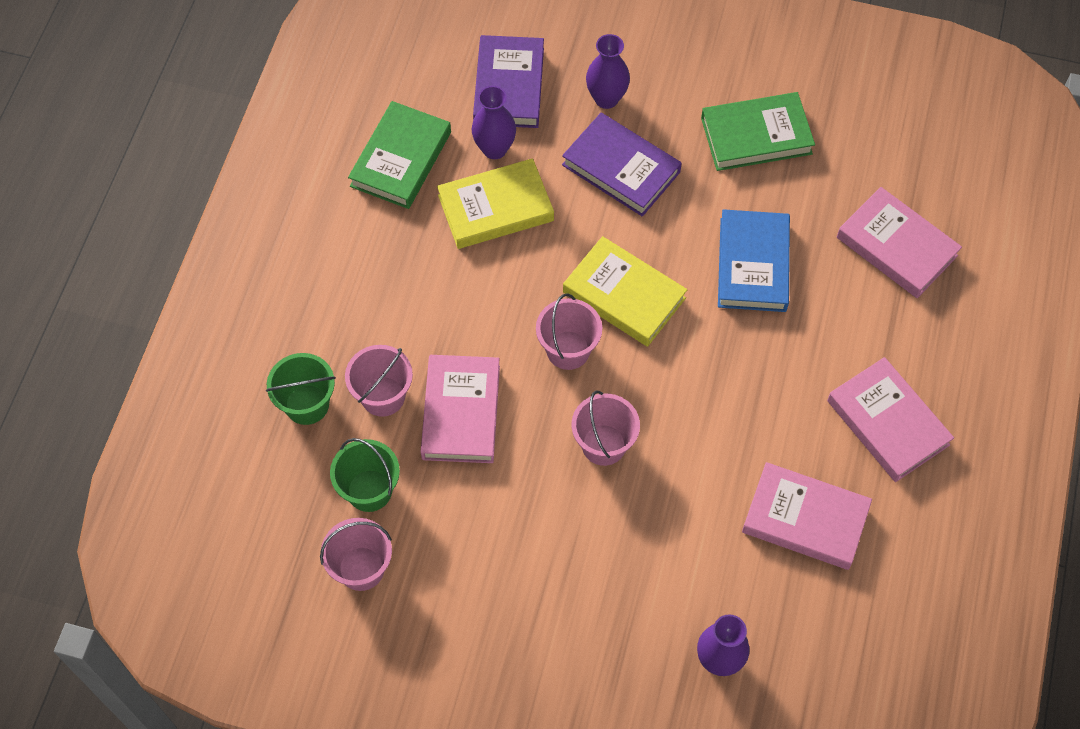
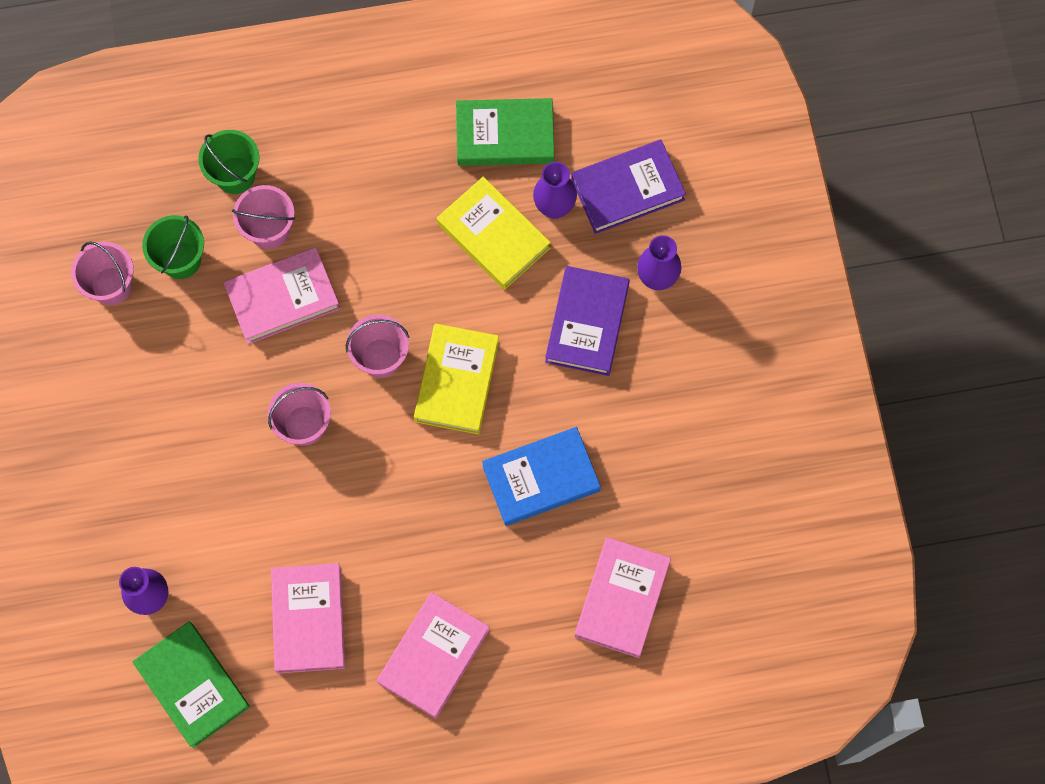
camera: 65 degrees right, 10 degrees up
green book [701,92,815,171] -> green book moved to [132,621,250,748]

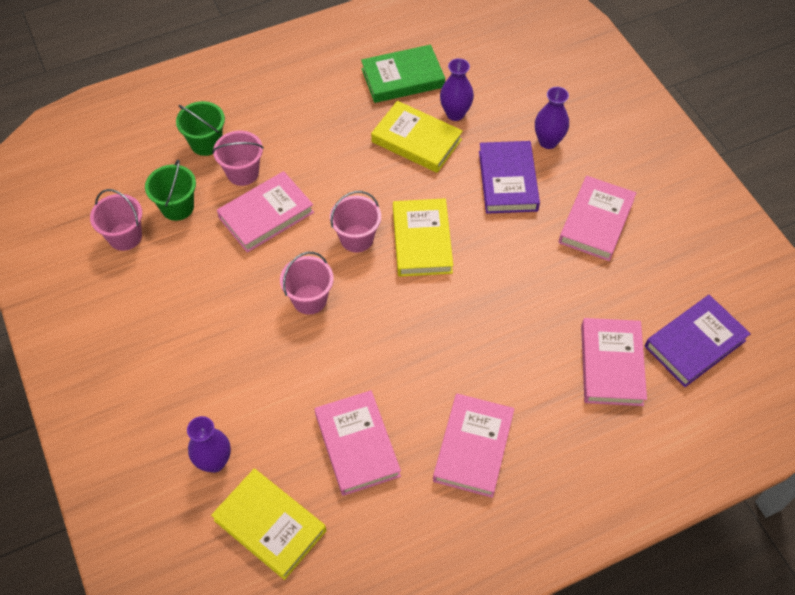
camera: 15 degrees left, 15 degrees down
green book [132,621,250,748] -> yellow book [211,469,326,580]
blue book [482,427,601,526] -> none
purple book [571,140,686,234] -> purple book moved to [644,295,751,387]
none -> pink book [559,176,636,261]

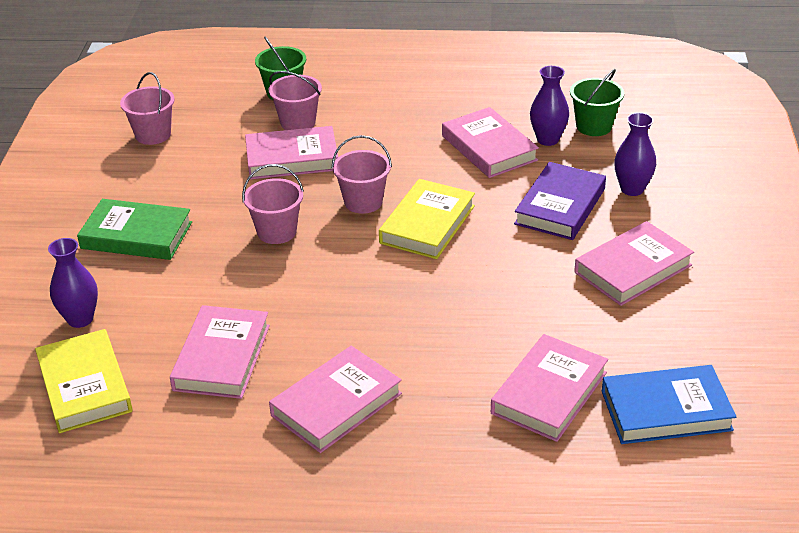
camera: 30 degrees right, 20 degrees down
green bucket [145,160,196,221] -> green bucket moved to [570,69,624,136]
green book [361,45,445,103] -> green book moved to [77,199,192,260]
yellow book [371,101,463,173] -> pink book [442,107,539,178]
purple book [644,295,751,387] -> blue book [602,365,736,444]

